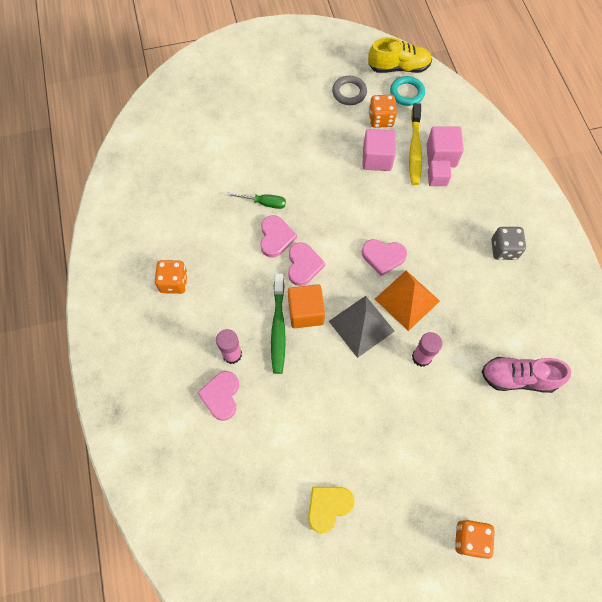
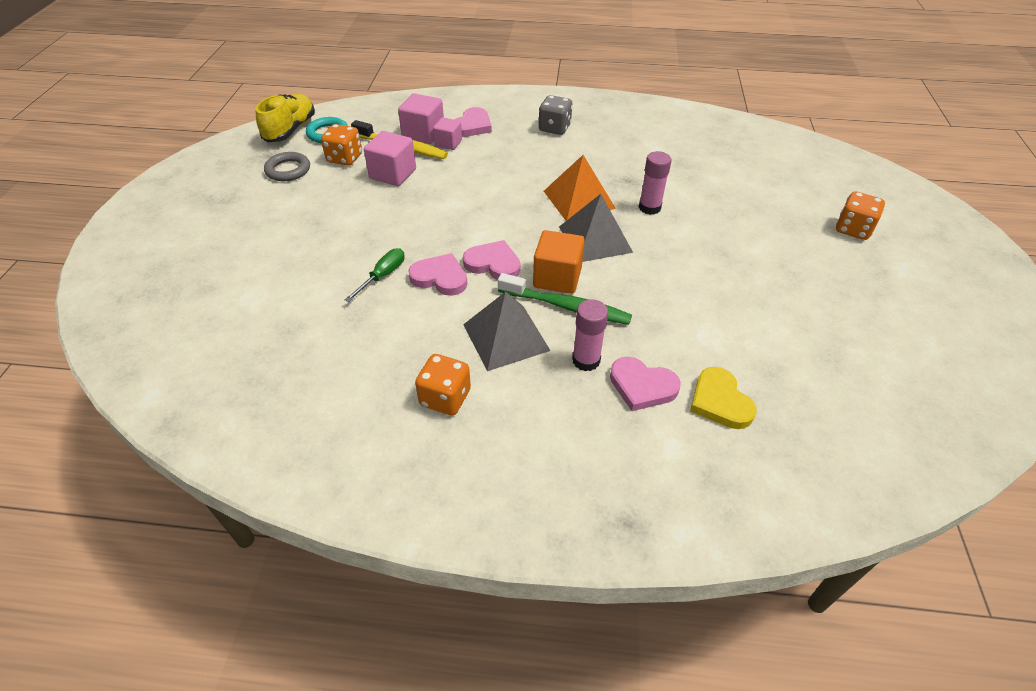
camera: 70 degrees left, 20 degrees down
yellow heart [308,487,355,533] -> yellow heart moved to [690,367,757,429]
pink heart [362,239,407,276] -> pink heart moved to [454,107,492,137]
pink shoe [482,357,571,393] -> none
none -> grey pyramid [463,292,551,371]

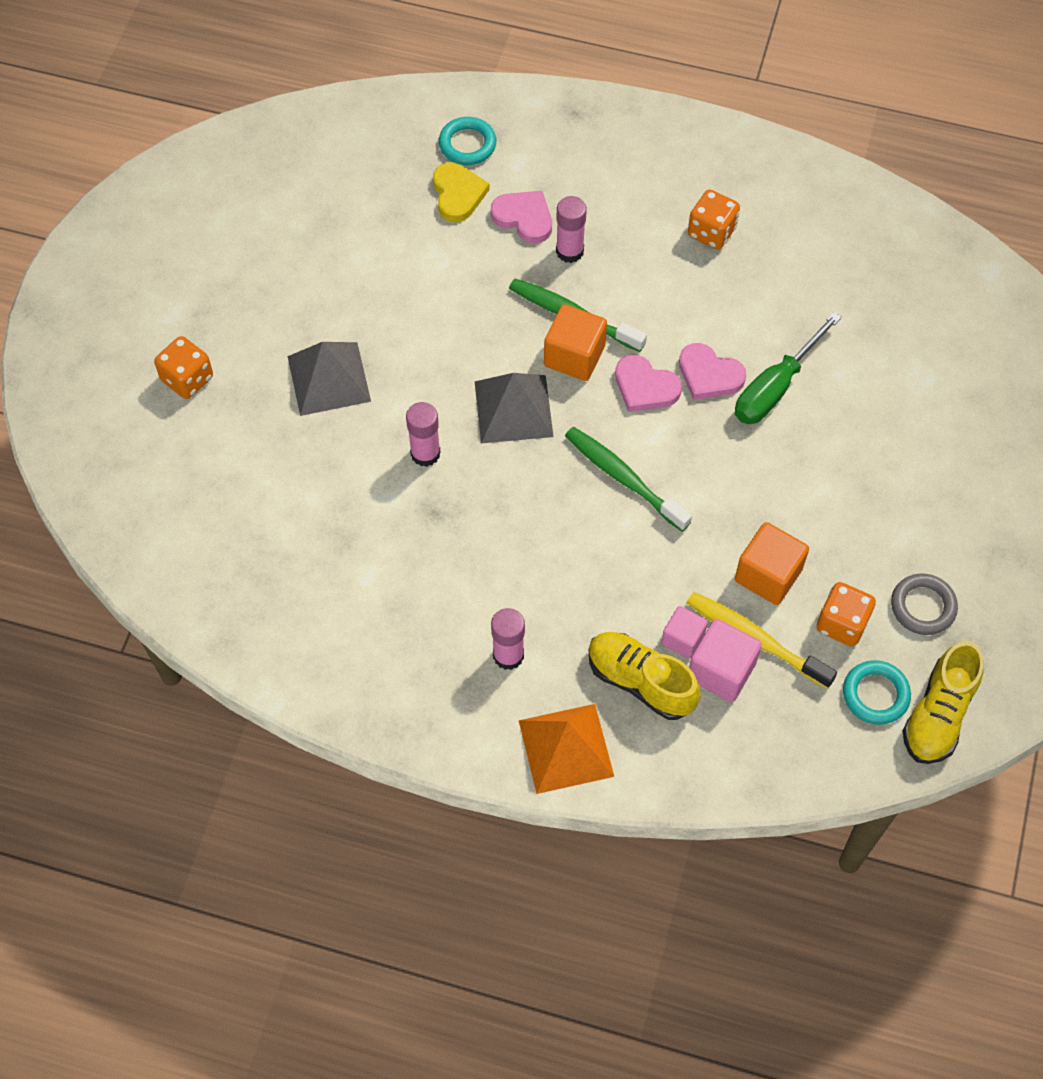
camera: 170 degrees left, 15 degrees up
green screwdriver [345,248,405,302] -> green screwdriver [735,312,842,424], size x1.64
pink cube [364,131,416,186] -> orange cube [735,522,809,605]
pink heart [454,107,492,137] -> yellow shoe [589,632,701,720]
grey pyramid [463,292,551,371] -> grey pyramid moved to [288,342,371,416]
grey dice [539,95,573,135] -> pink glue stick [491,608,525,670]
orange pyramid [544,155,616,221] -> orange pyramid moved to [519,704,614,794]
none -> turquoise ring [439,117,496,165]
none -> green toothbrush [565,427,692,532]

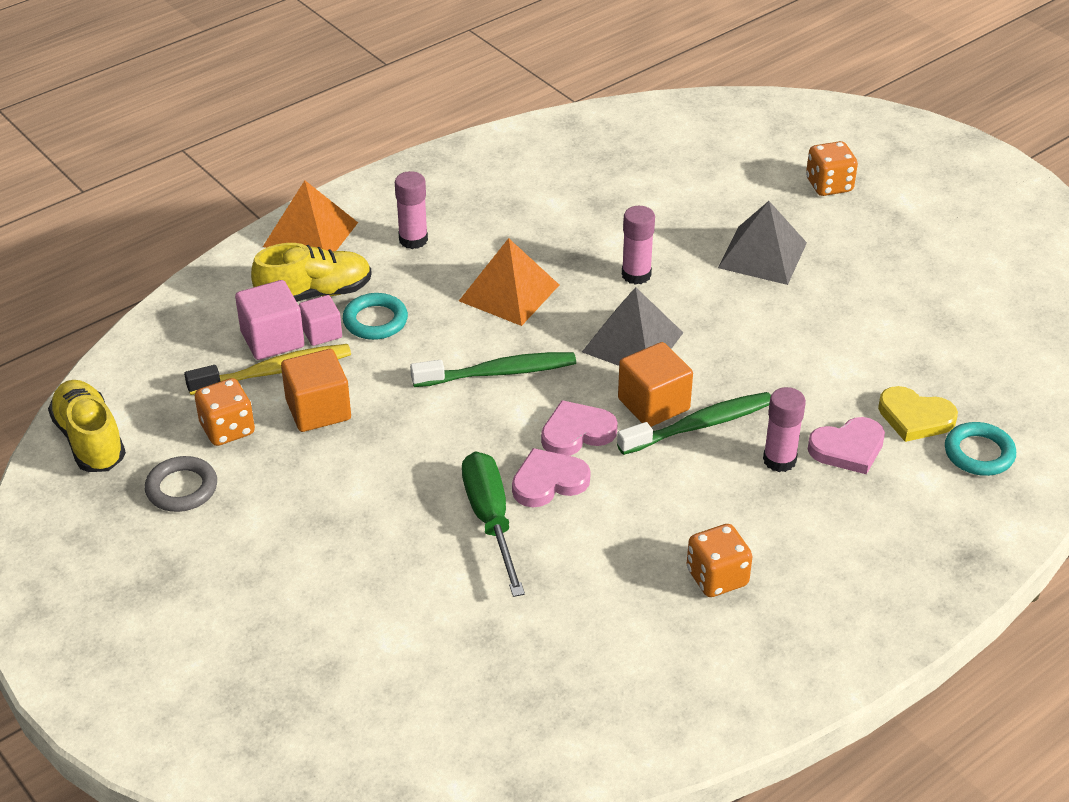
camera: 125 degrees right, 20 degrees down
turquoise ring [843,660,911,725] -> turquoise ring moved to [343,293,408,340]
none -> orange pyramid [459,238,559,326]

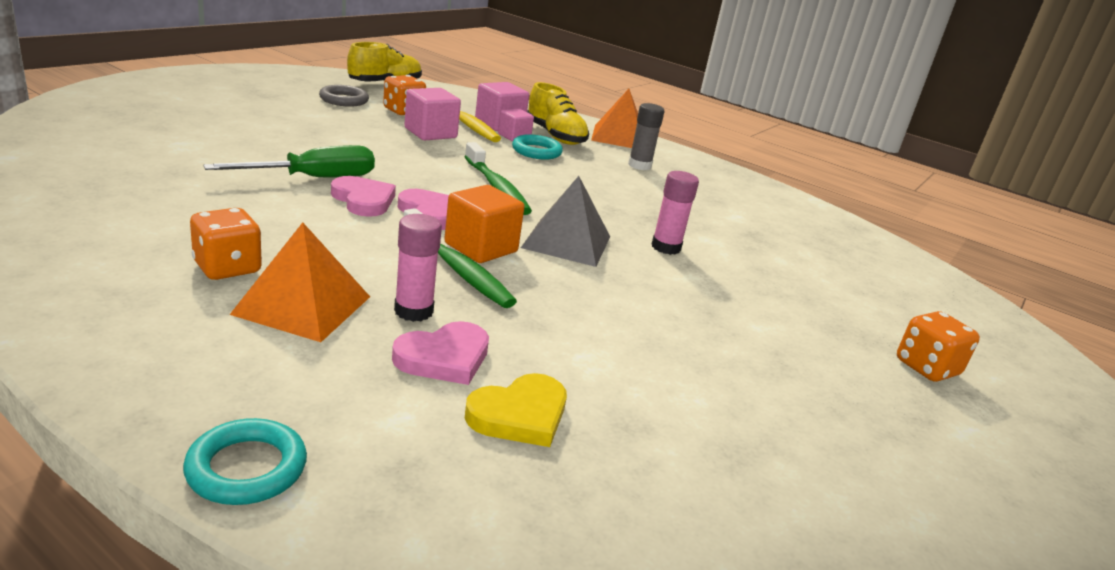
camera: 70 degrees right, 15 degrees down
orange cube [281,349,351,432] -> pink cube [404,88,461,140]
pink glue stick [395,171,428,249] -> grey glue stick [628,103,665,170]
orange pyramid [459,238,559,326] -> orange pyramid moved to [229,222,370,342]
grey pyramid [718,201,807,285] -> none
pink heart [808,417,885,474] -> pink heart turned 90 degrees counterclockwise [392,321,489,385]
yellow heart [878,386,958,442] -> yellow heart turned 135 degrees counterclockwise [465,373,567,447]
turquoise ring [945,422,1016,476] -> turquoise ring moved to [183,418,307,505]

